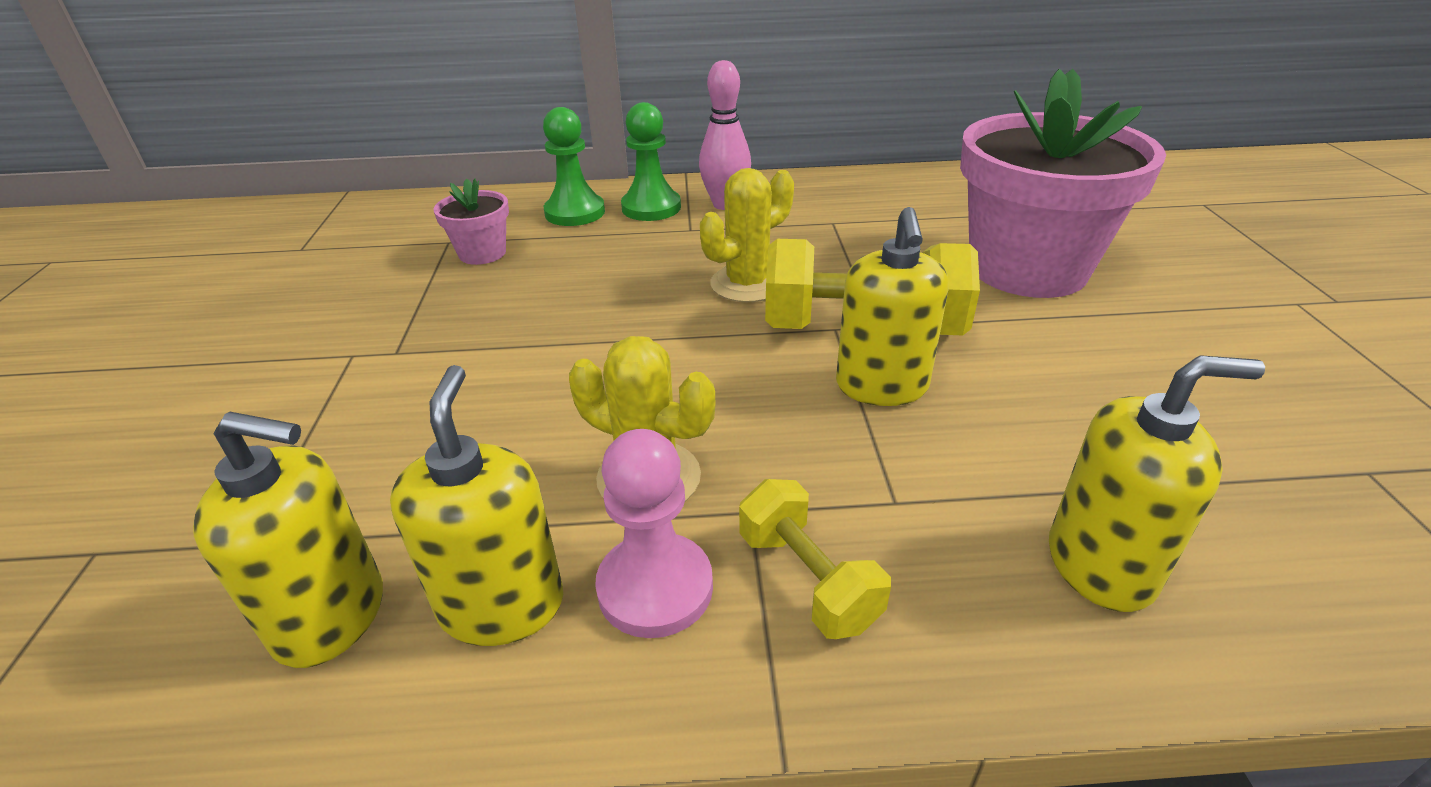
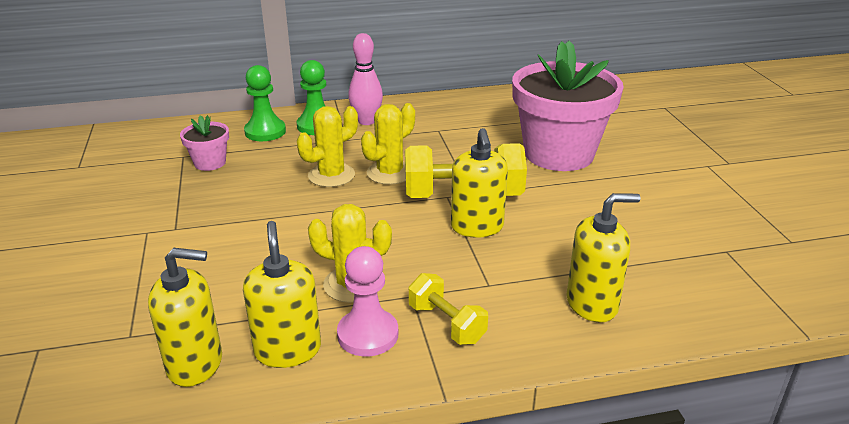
camera: 10 degrees left, 5 degrees down
none -> yellow cactus [297,106,358,187]

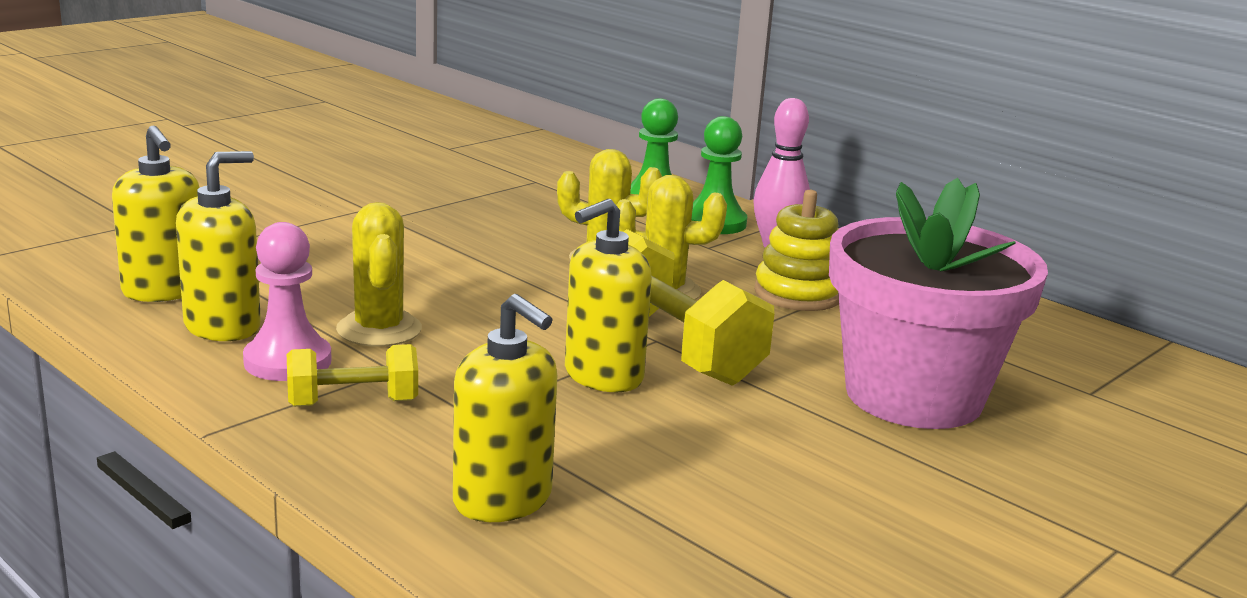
camera: 55 degrees right, 10 degrees down
pink flower pot [180,115,229,171] -> none
yellow dumbbell [409,273,488,345] -> yellow dumbbell turned 60 degrees clockwise [287,344,418,407]
none -> yellow stacking toy [754,190,839,311]

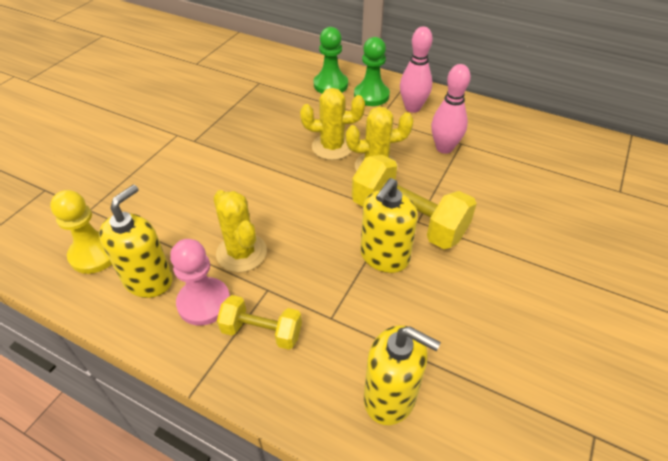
camera: 15 degrees left, 25 degrees up
yellow soap dispenser [112,125,200,302] -> yellow pawn [50,190,112,274]
yellow dumbbell [287,344,418,407] -> yellow dumbbell turned 45 degrees clockwise [217,295,302,350]
yellow stacking toy [754,190,839,311] -> pink bowling pin [431,64,471,154]
pink flower pot [829,178,1048,429] -> none

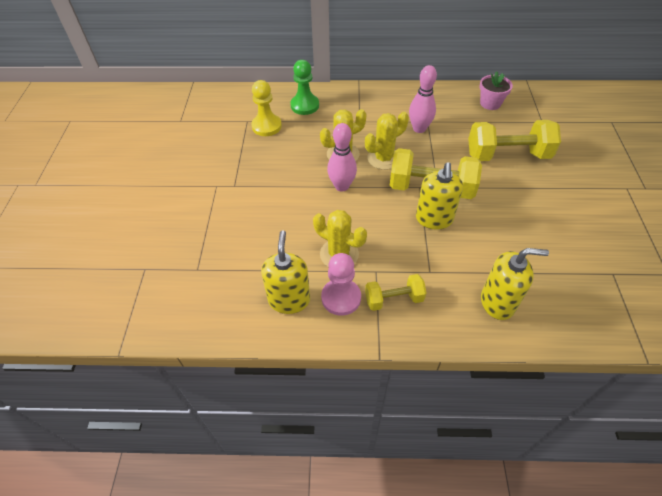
camera: 25 degrees left, 5 degrees up
yellow pawn [50,190,112,274] -> yellow pawn moved to [251,80,282,136]
green pawn [354,37,390,106] -> none
pink bowling pin [400,27,433,113] -> pink bowling pin moved to [327,123,357,192]
none -> yellow dumbbell [468,120,561,161]
none -> pink flower pot [480,71,513,110]

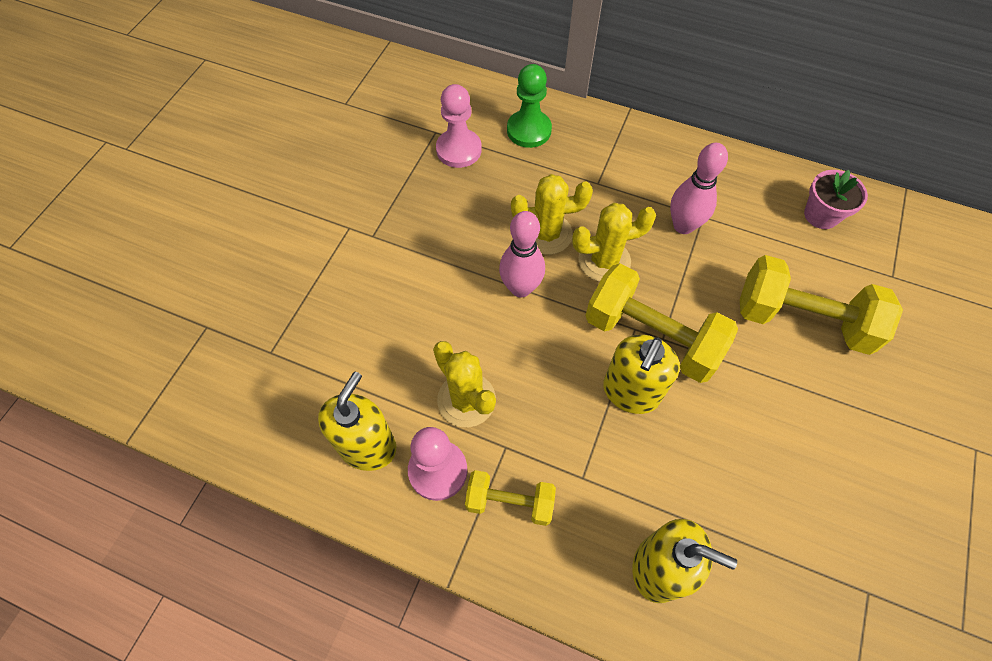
camera: 20 degrees right, 10 degrees up
yellow pawn [251,80,282,136] -> pink pawn [436,84,482,168]

